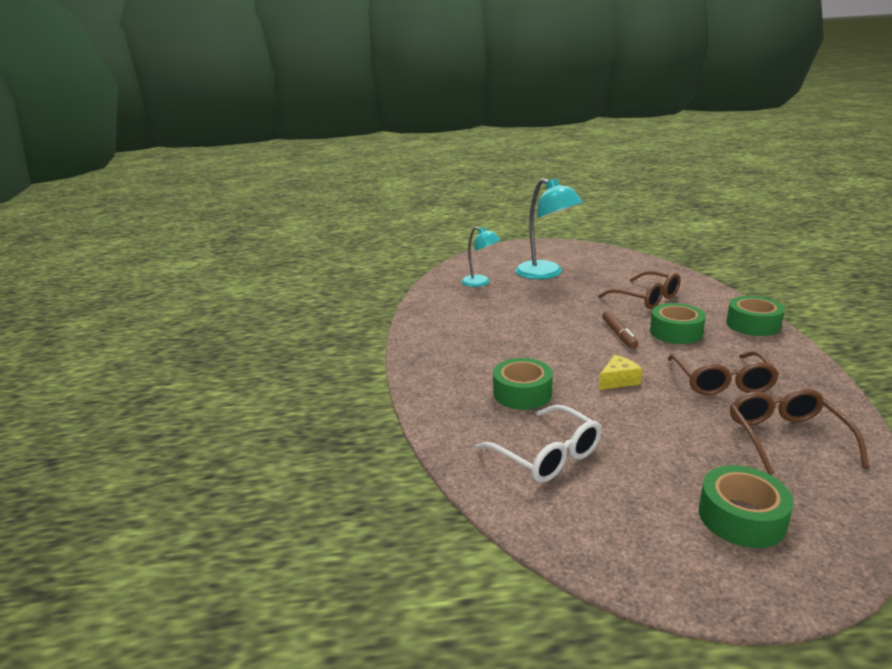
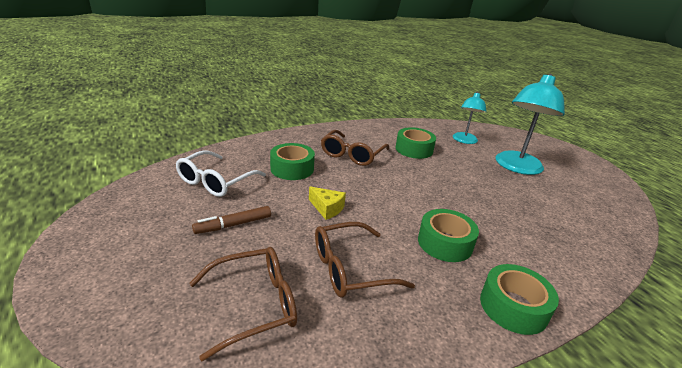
camera: 65 degrees right, 5 degrees up
brown glasses [598,271,681,309] -> brown glasses moved to [321,130,389,166]
brown marker [602,311,639,349] -> brown marker moved to [192,206,271,234]
green tape [699,465,794,548] -> green tape moved to [395,127,436,159]

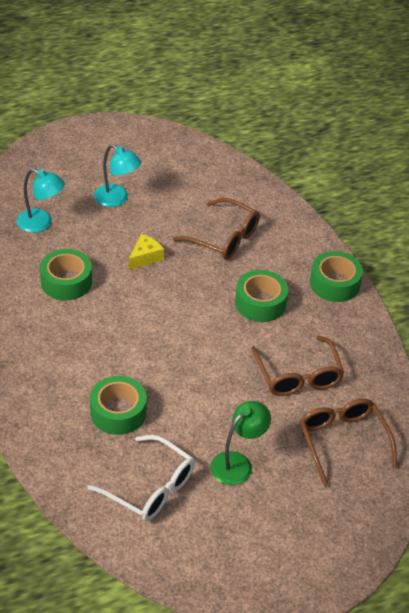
camera: 85 degrees left, 15 degrees up
brown marker [192,206,271,234] -> green lamp [210,401,271,485]
yellow cheese [309,186,346,220] -> yellow cheese moved to [129,234,164,270]
brown glasses [321,130,389,166] -> brown glasses moved to [173,198,260,260]
turquoise lamp [495,74,565,175] -> turquoise lamp [94,144,142,207], size x0.60

